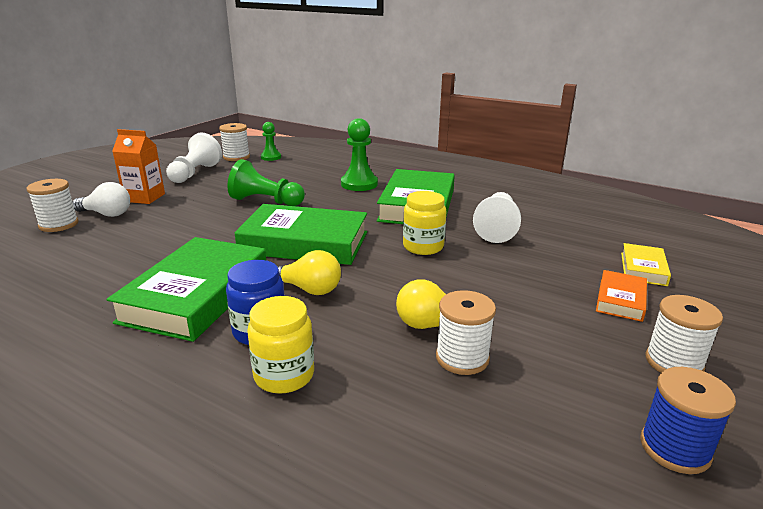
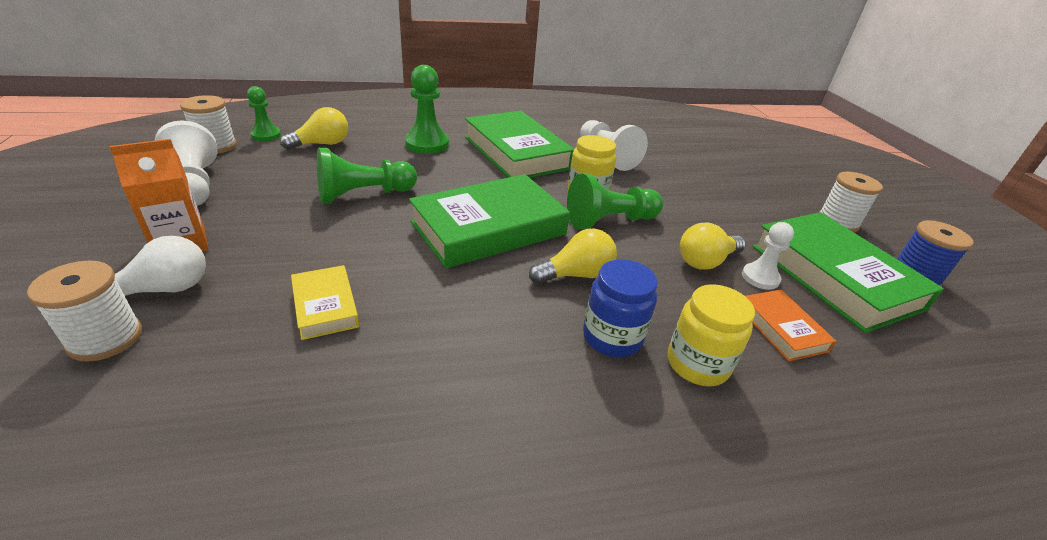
camera: 45 degrees left, 10 degrees up
green book [107,237,266,342] -> green book moved to [752,212,944,333]
white spool [436,290,496,375] -> white pawn [742,222,794,290]
orange book [596,270,647,322] -> orange book moved to [745,290,836,362]
yellow book [621,243,671,286] -> yellow book moved to [291,265,360,340]
none -> yellow light bulb [280,107,348,150]
none -> green pawn [567,174,663,229]

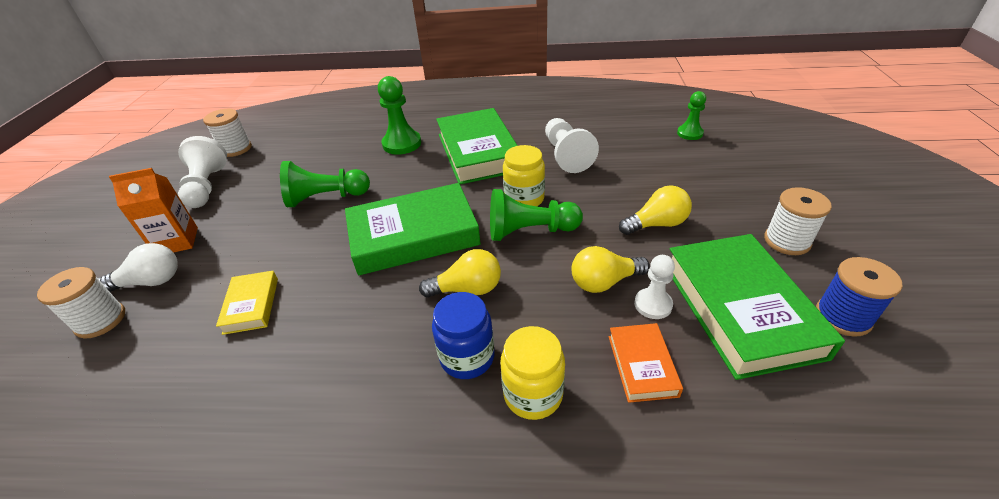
camera: 20 degrees right, 5 degrees up
green pawn [247,86,281,141] -> green pawn moved to [677,91,706,140]
yellow light bulb [280,107,348,150] -> yellow light bulb moved to [619,185,692,235]

